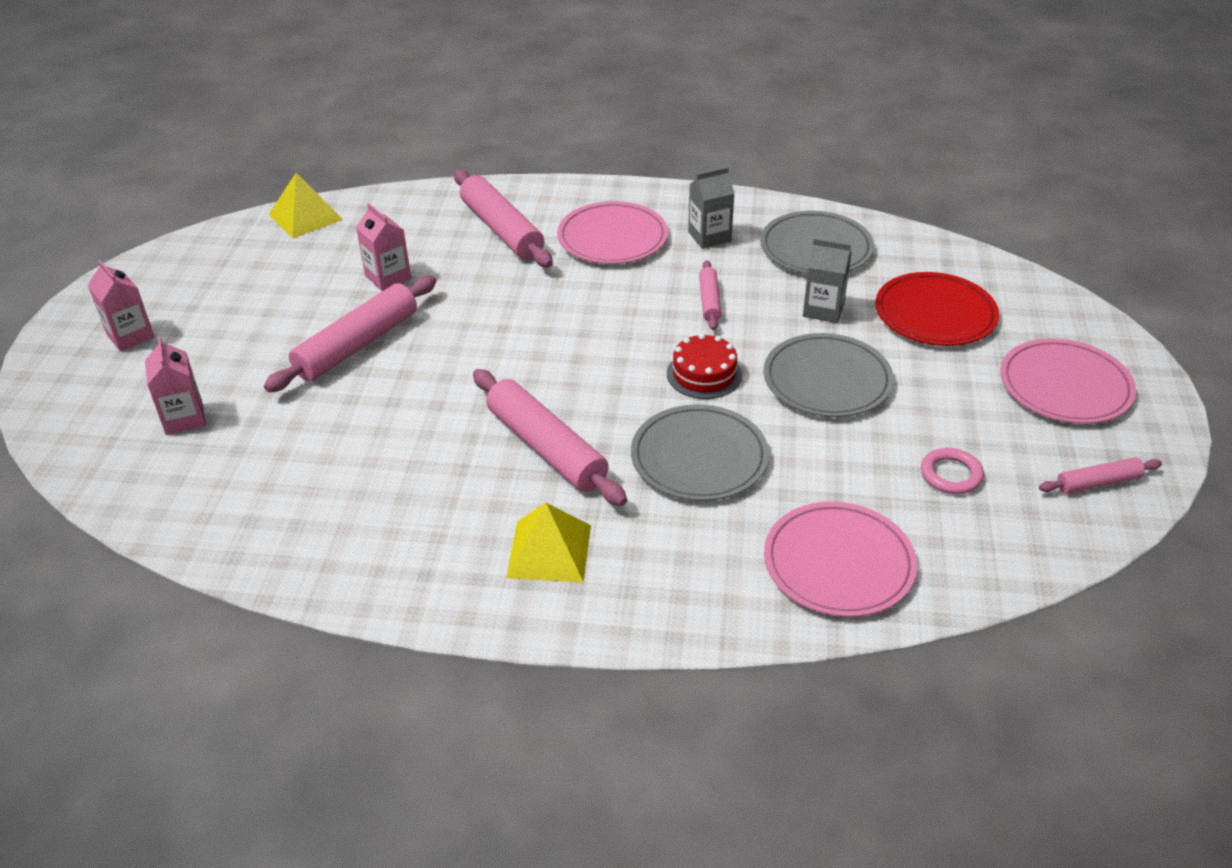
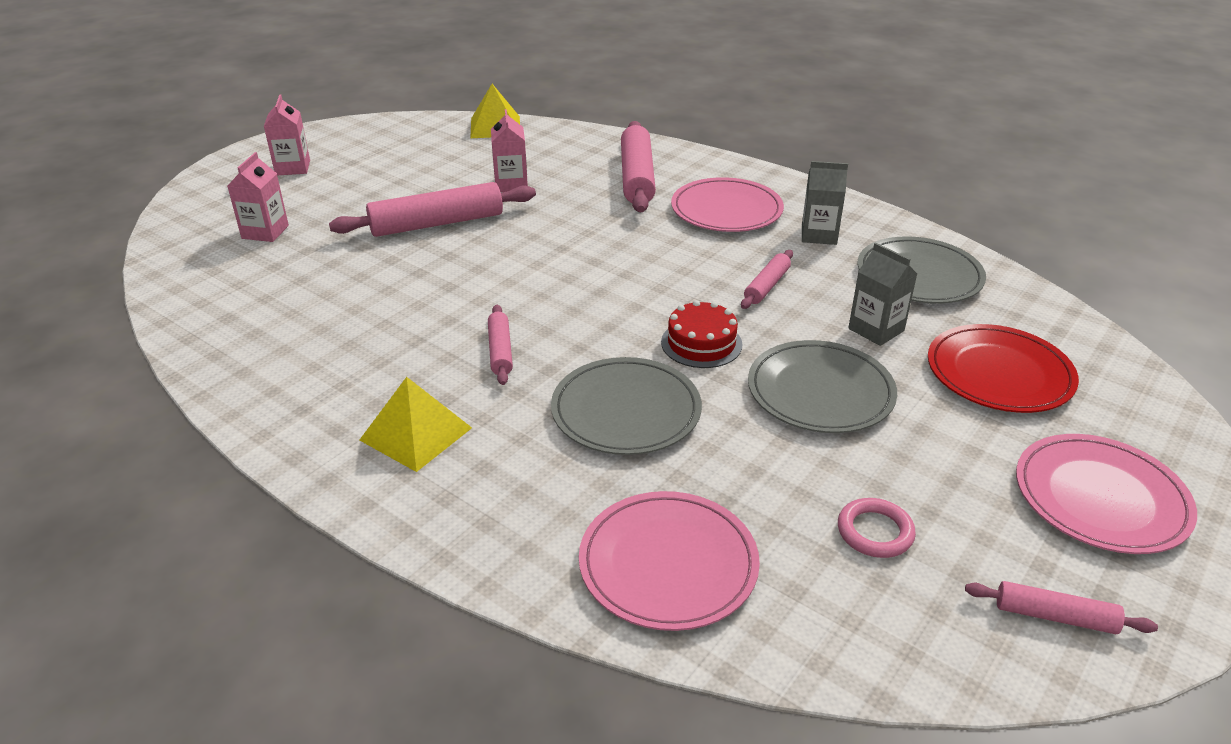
camera: 30 degrees right, 5 degrees down
pink rolling pin [473,369,627,506] -> pink rolling pin [488,305,513,385], size x0.52

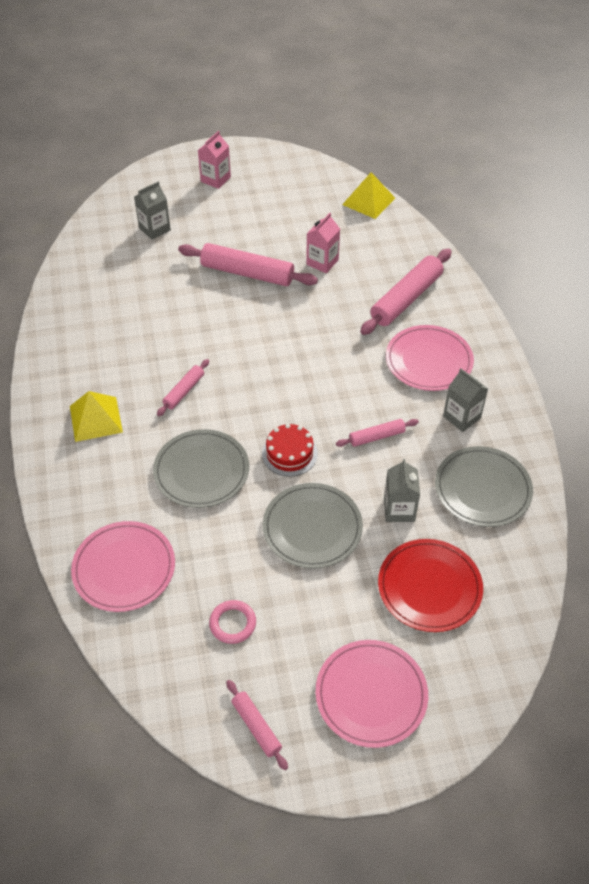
camera: 40 degrees right, 15 degrees up
pink carton [227,152,289,242] -> grey carton [134,181,171,240]

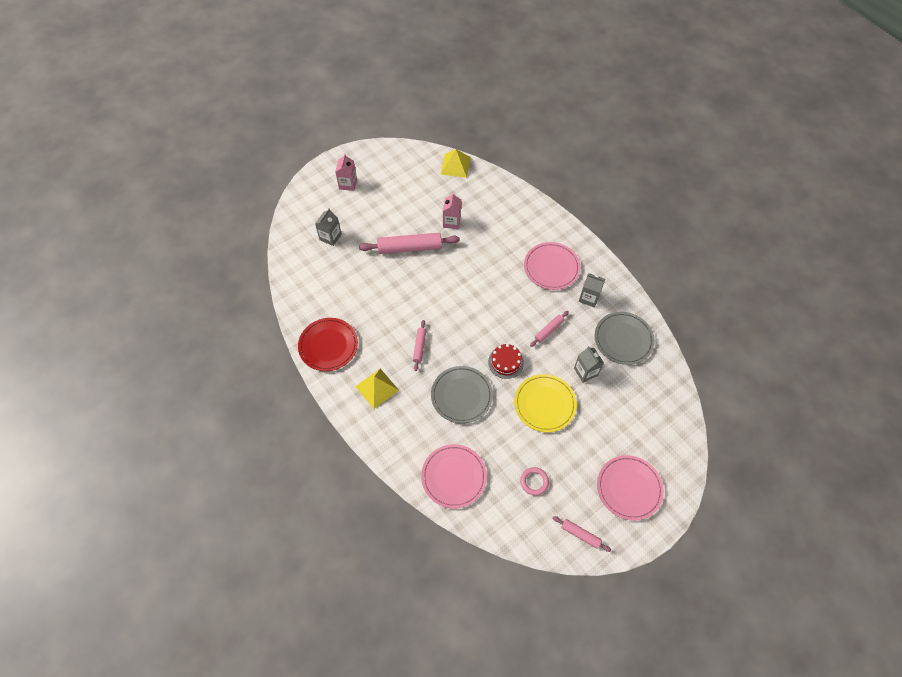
camera: 25 degrees left, 10 degrees up
grey plate [263,483,363,569] -> yellow plate [514,374,577,432]
pink rolling pin [360,249,452,335] -> none
red plate [378,539,483,632] -> red plate moved to [298,318,358,371]

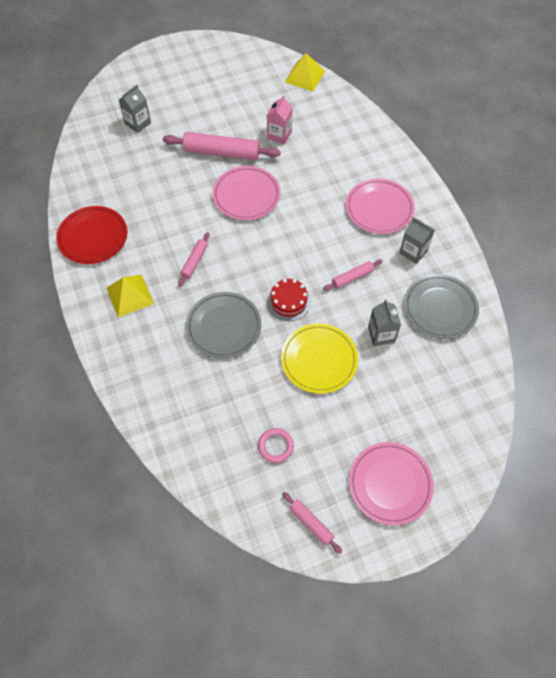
camera: 15 degrees right, 0 degrees up
pink carton [335,154,357,191] -> none
pink plate [421,444,487,508] -> pink plate moved to [212,166,280,220]

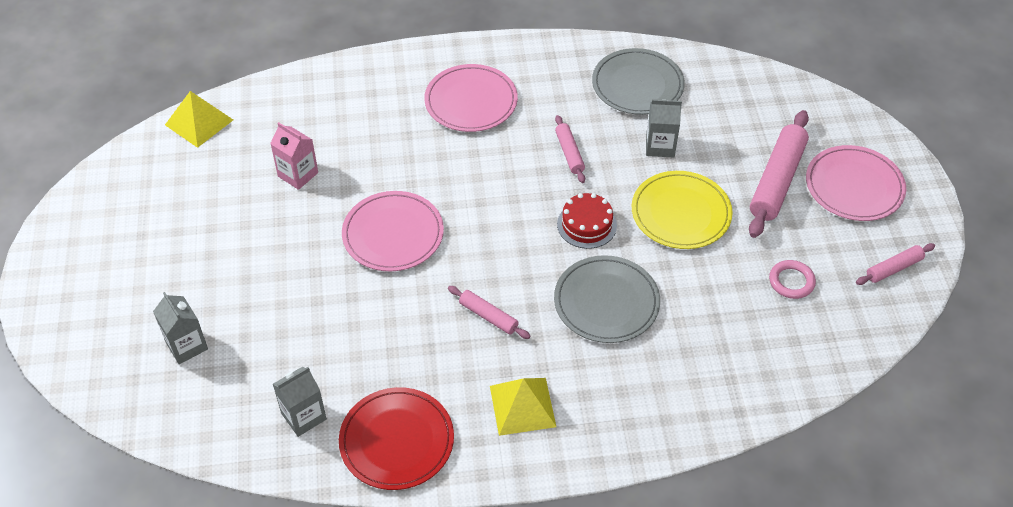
camera: 75 degrees left, 10 degrees down
pink rolling pin [163,132,281,160] -> pink rolling pin moved to [749,110,809,238]
grey carton [399,217,435,264] -> grey carton moved to [273,367,327,437]

